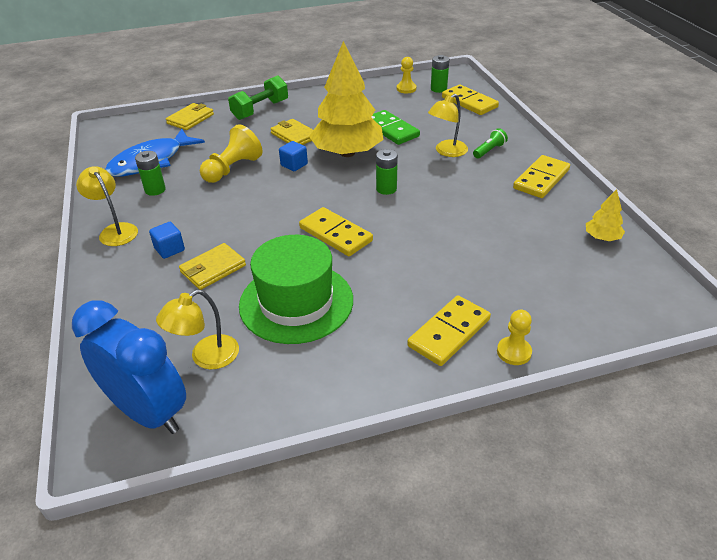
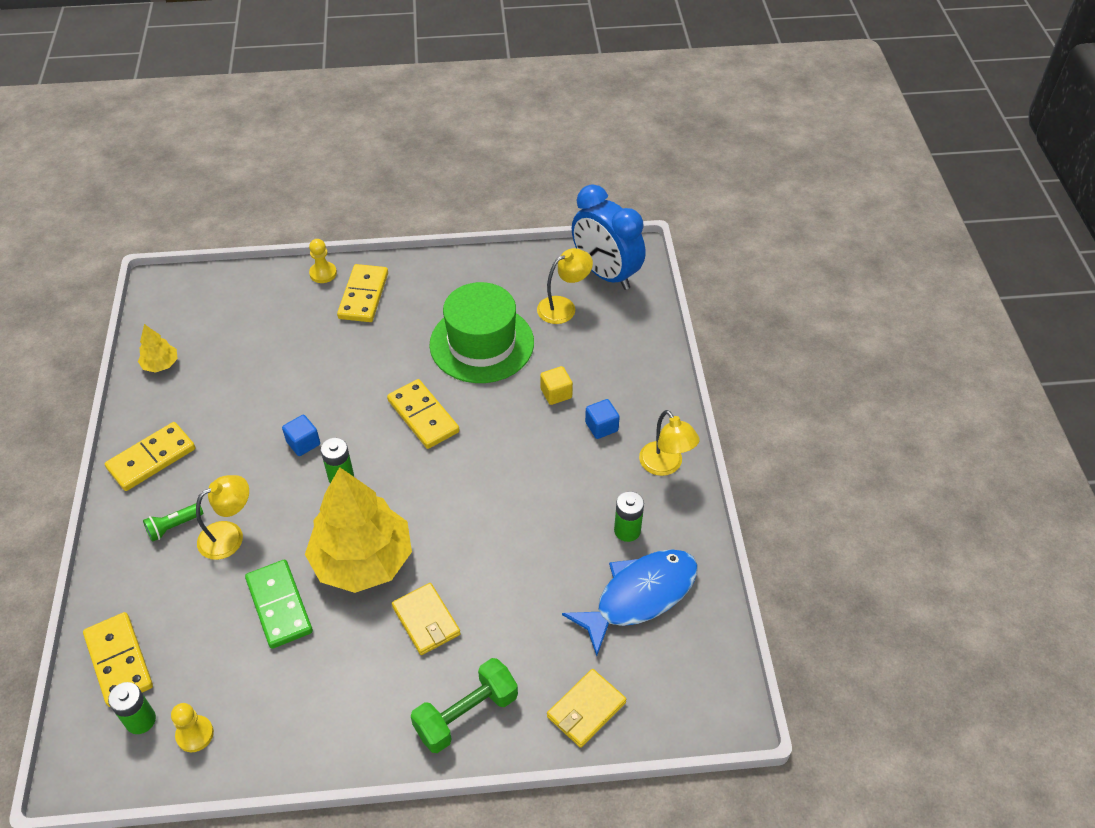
camera: 170 degrees left, 10 degrees up
yellow wallet [179,243,246,290] -> yellow cube [540,366,573,405]
yellow pawn [200,124,263,183] -> none
blue cube [279,141,308,171] -> blue cube moved to [282,415,320,456]
yellow domino [407,295,491,366] -> yellow domino turned 45 degrees counterclockwise [337,264,388,322]

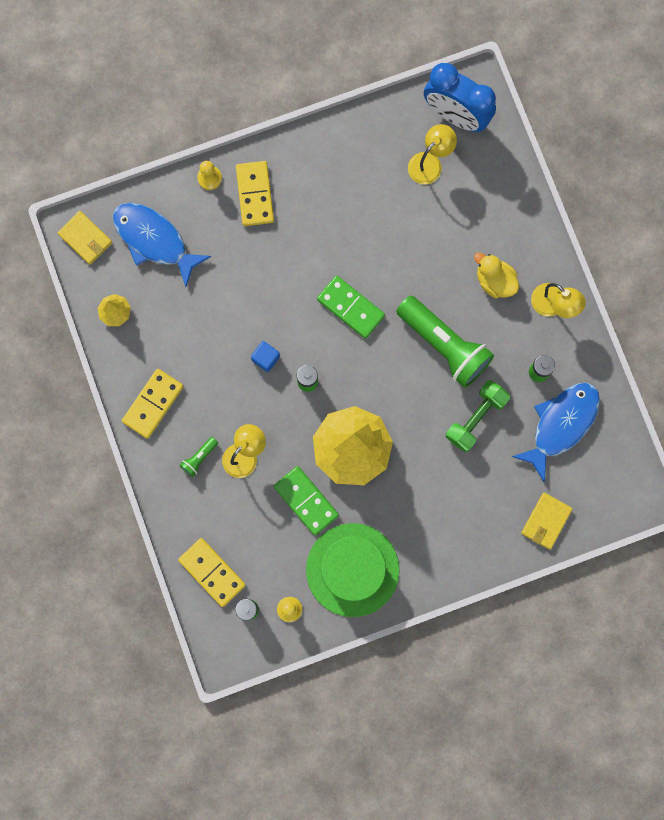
camera: 15 degrees left, 30 degrees up
yellow domino [387,379,459,449] -> green domino [317,276,385,339]
yellow wallet [392,583,461,655] -> yellow wallet moved to [58,211,112,265]
green dumbbell [411,658,518,753] -> green dumbbell moved to [446,380,510,452]
green hat [429,282,534,383] -> green hat moved to [306,523,400,617]
yellow cube [540,366,573,405] -> none
blue cube [585,399,620,439] -> yellow duck [474,253,519,298]
none -> blue fish [113,203,211,287]
none -> green flashlight [396,296,494,388]

